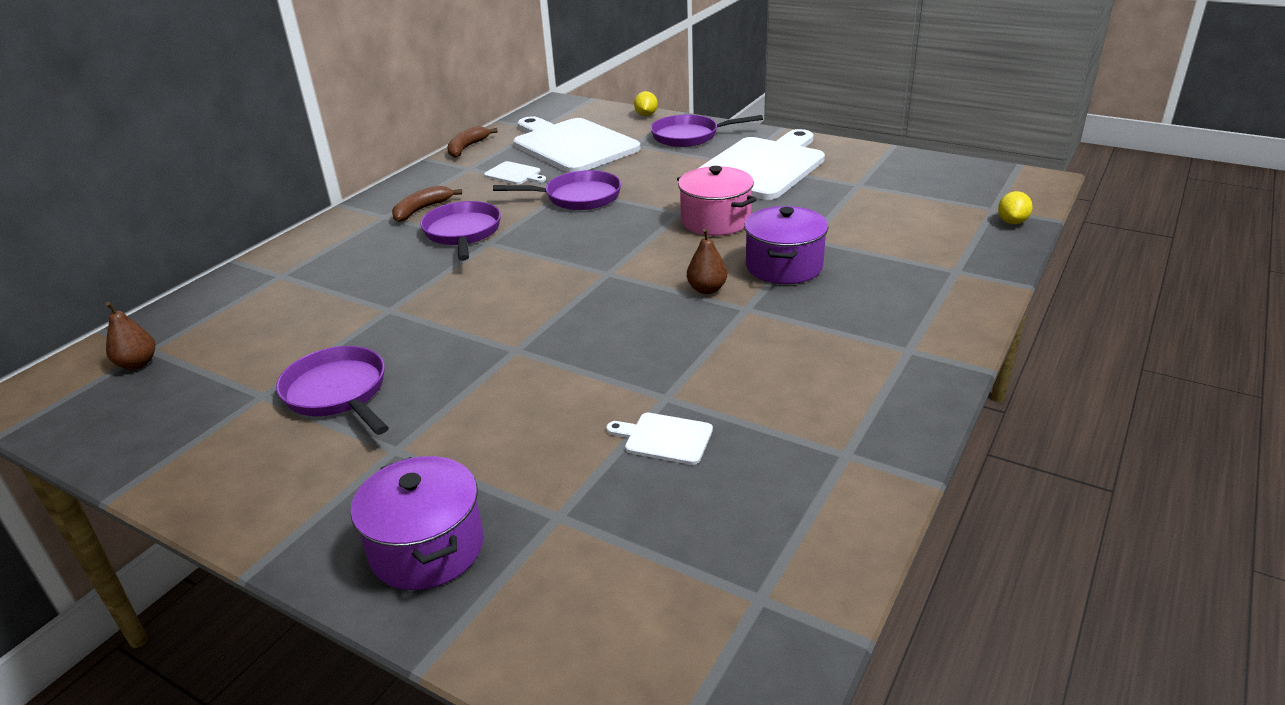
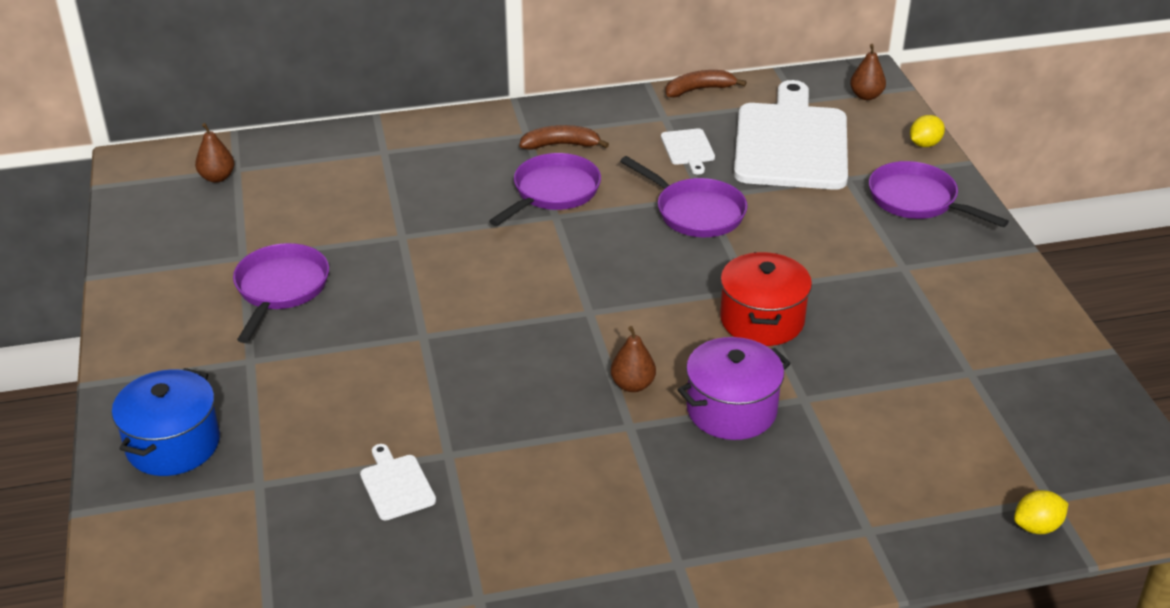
camera: 45 degrees right, 5 degrees up
purple pot [350,456,484,590] -> blue pot [112,368,220,476]
pink pot [677,166,757,236] -> red pot [720,252,812,346]
white cutting board [697,129,825,200] -> none
none -> brown pear [850,44,886,100]

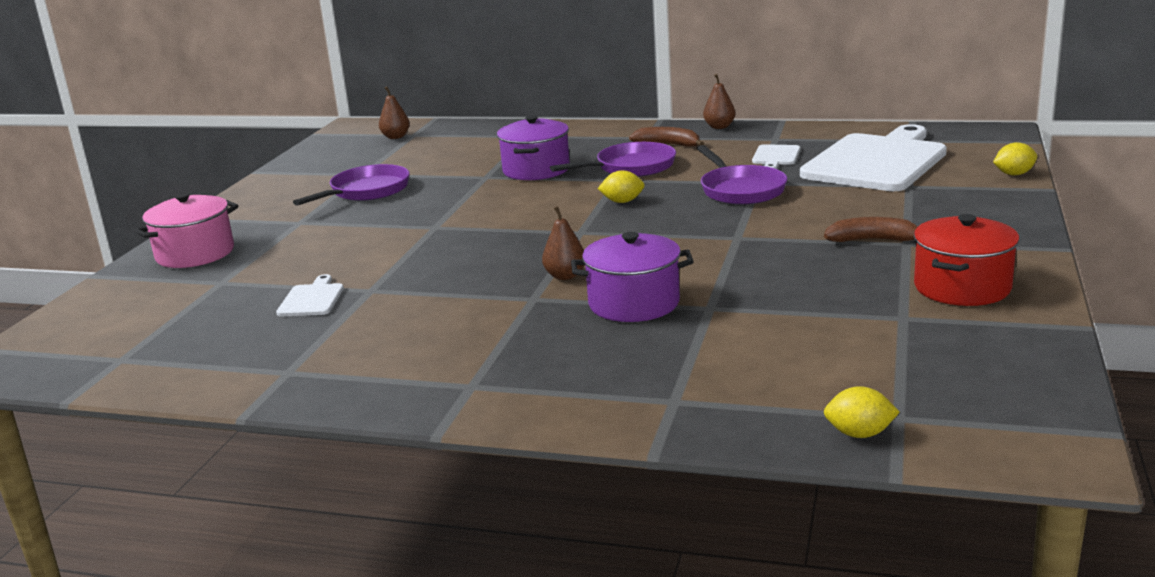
camera: 30 degrees right, 15 degrees down
blue pot [112,368,220,476] -> pink pot [134,193,238,268]
brown banana [665,70,747,97] -> brown banana moved to [824,217,918,242]
red pot [720,252,812,346] -> red pot moved to [914,214,1020,306]
brown pear [850,44,886,100] -> brown pear moved to [703,74,736,129]
purple pan [869,161,1009,227] -> none
none -> purple pot [497,115,570,180]
none -> yellow lemon [598,170,645,203]

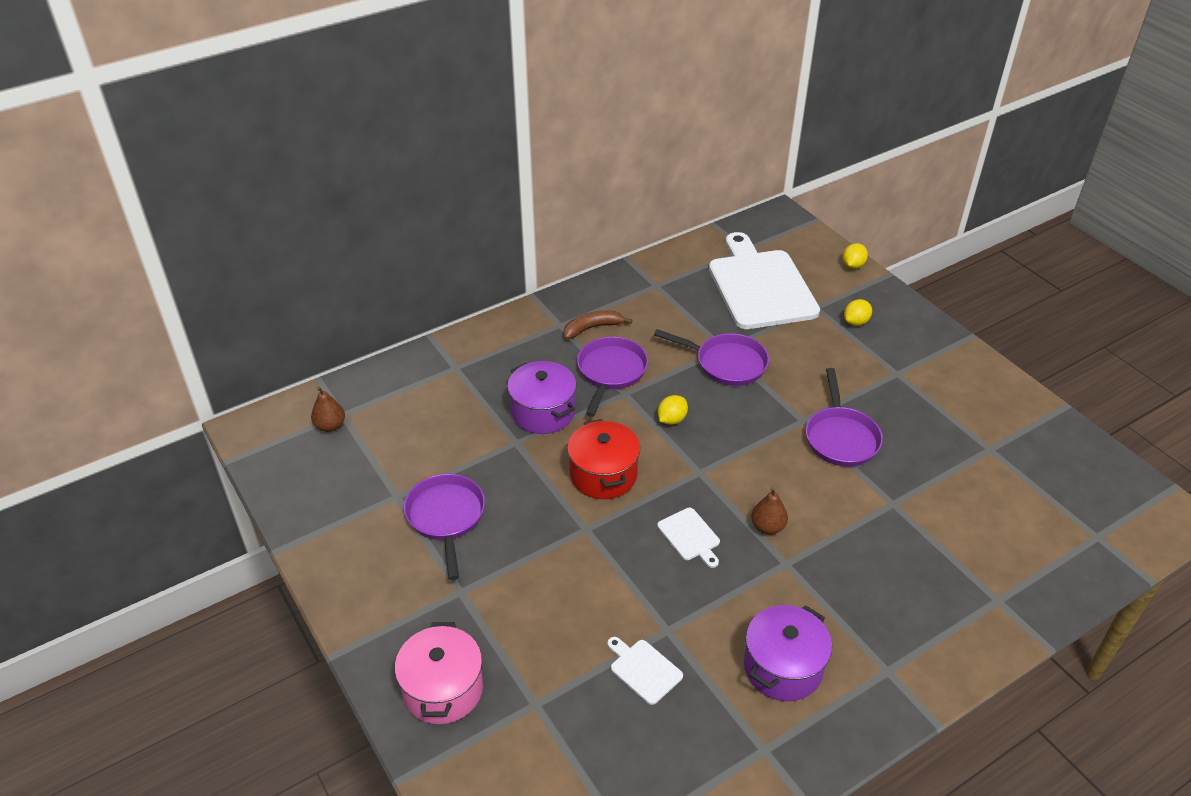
camera: 50 degrees left, 20 degrees up
purple pot [571,232,694,322] -> purple pot moved to [744,605,832,701]
brown pear [703,74,736,129] -> none
white cutting board [752,144,800,169] -> white cutting board moved to [657,508,720,568]
brown banana [824,217,918,242] -> none
yellow lemon [824,386,900,438] -> yellow lemon moved to [844,299,872,326]
red pot [914,214,1020,306] -> red pot moved to [567,419,640,499]
none -> purple pan [806,368,883,467]

